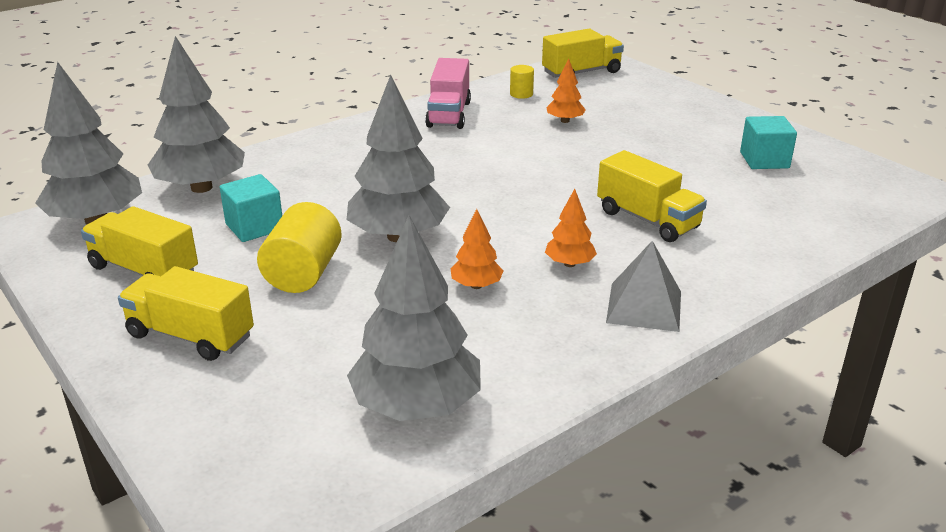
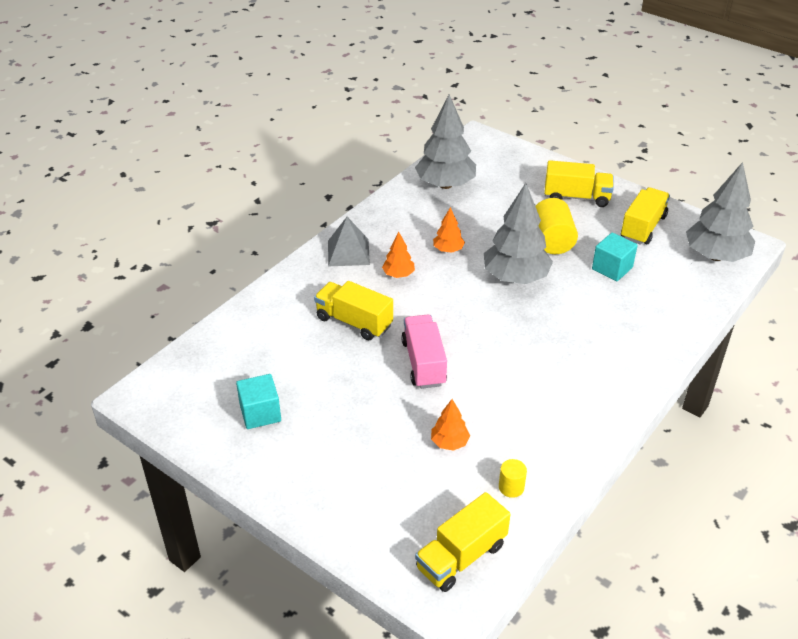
camera: 165 degrees right, 10 degrees up
yellow truck [81,206,198,276] -> yellow truck turned 75 degrees counterclockwise [621,187,670,245]
grey tree [148,36,245,193] -> none
pink truck [425,58,471,129] -> pink truck moved to [401,314,447,389]

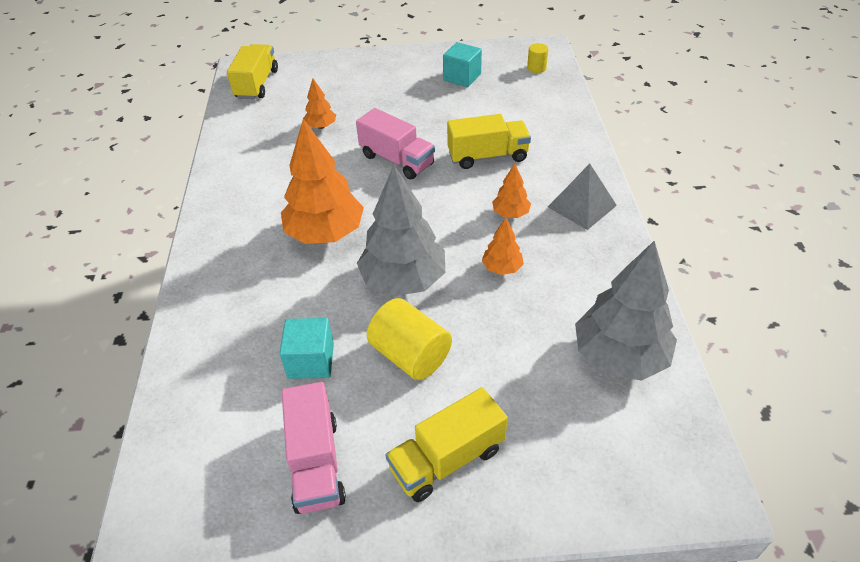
camera: 140 degrees right, 5 degrees up
yellow cylinder [499,459,527,498] -> yellow cylinder moved to [527,43,548,73]
yellow truck [621,187,670,245] -> pink truck [282,382,346,514]
grey tree [686,162,755,262] -> none
none -> orange tree [281,119,364,244]

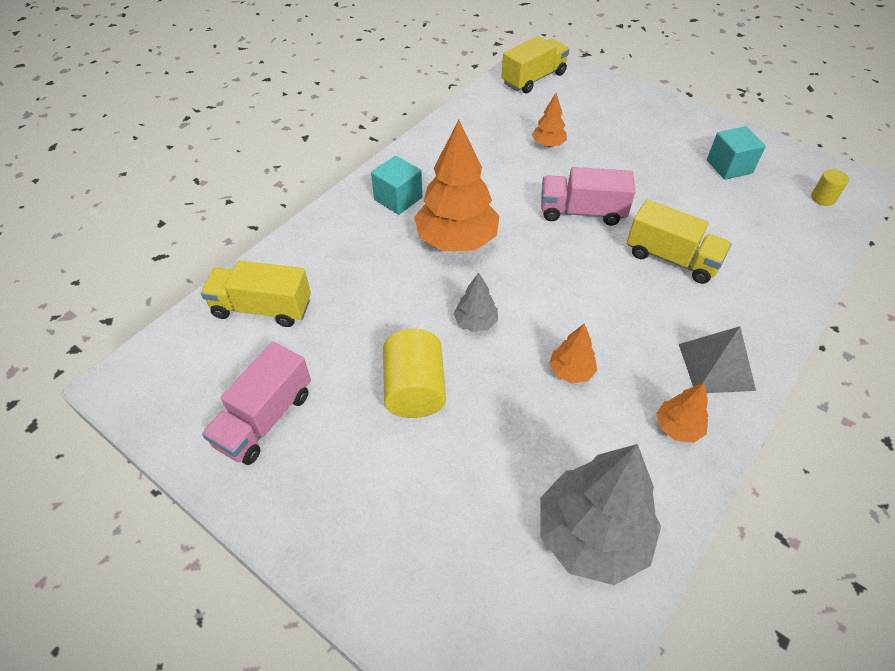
camera: 40 degrees right, 5 degrees up
turquoise cube [279,318,334,379] -> turquoise cube moved to [371,156,422,215]
pink truck [356,108,435,180] -> pink truck turned 105 degrees clockwise [541,167,635,226]
grey tree [357,165,445,296] -> grey tree [454,272,498,332], size x0.48
yellow truck [386,387,508,502] -> yellow truck moved to [201,261,311,327]
orange tree [492,163,531,218] -> orange tree moved to [656,382,708,443]

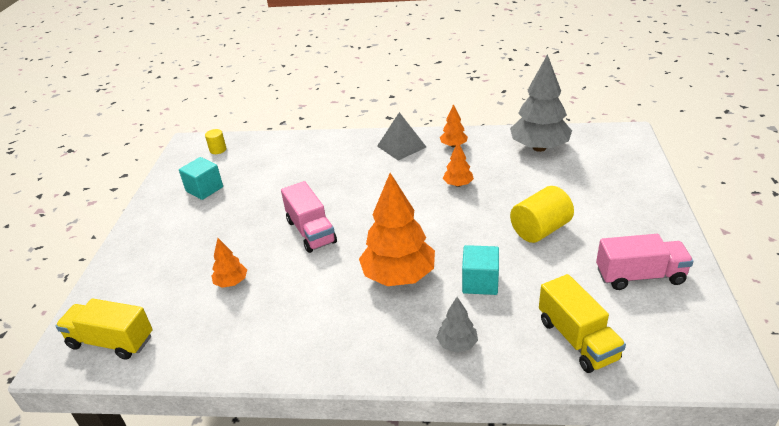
camera: 120 degrees left, 15 degrees down
turquoise cube [371,156,422,215] -> turquoise cube moved to [462,245,499,295]
grey tree [454,272,498,332] -> grey tree moved to [437,297,478,353]
yellow truck [627,199,731,284] -> none

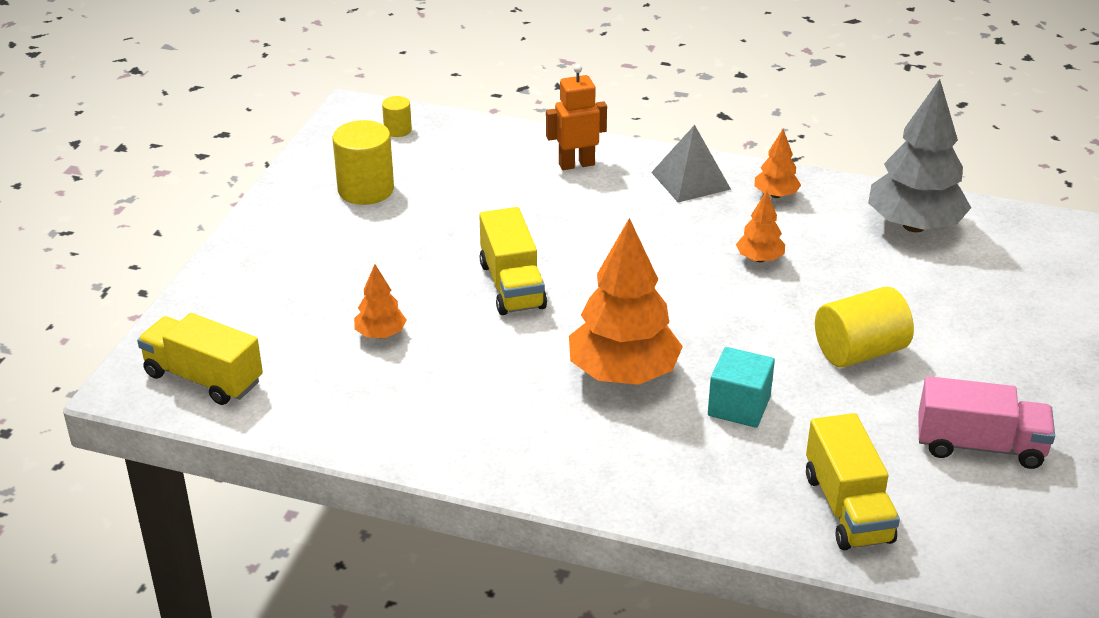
camera: 10 degrees right, 0 degrees up
turquoise cube [179,157,223,200] -> yellow cylinder [333,120,394,205]
pink truck [281,181,337,253] -> yellow truck [479,207,547,315]
grey tree [437,297,478,353] -> none
none -> orange robot [546,64,607,170]

